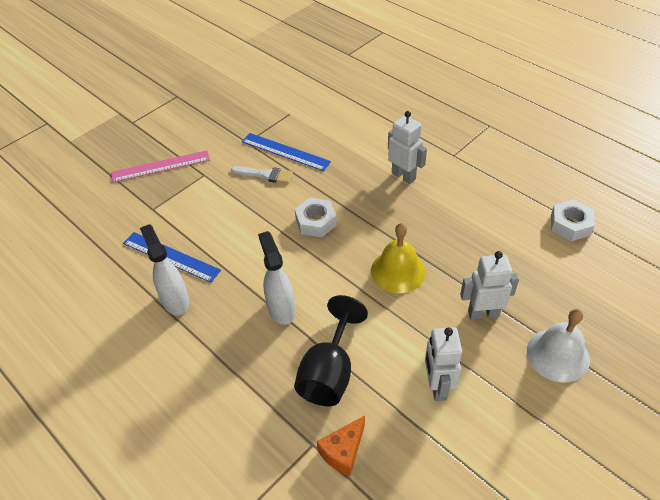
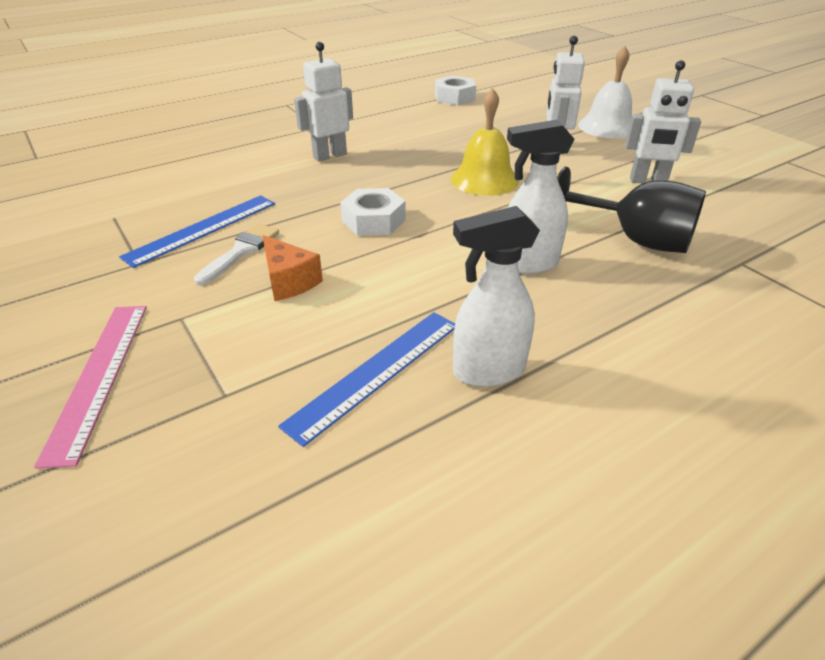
camera: 80 degrees left, 10 degrees down
orange cheese [317,415,365,476] -> orange cheese moved to [262,235,323,301]

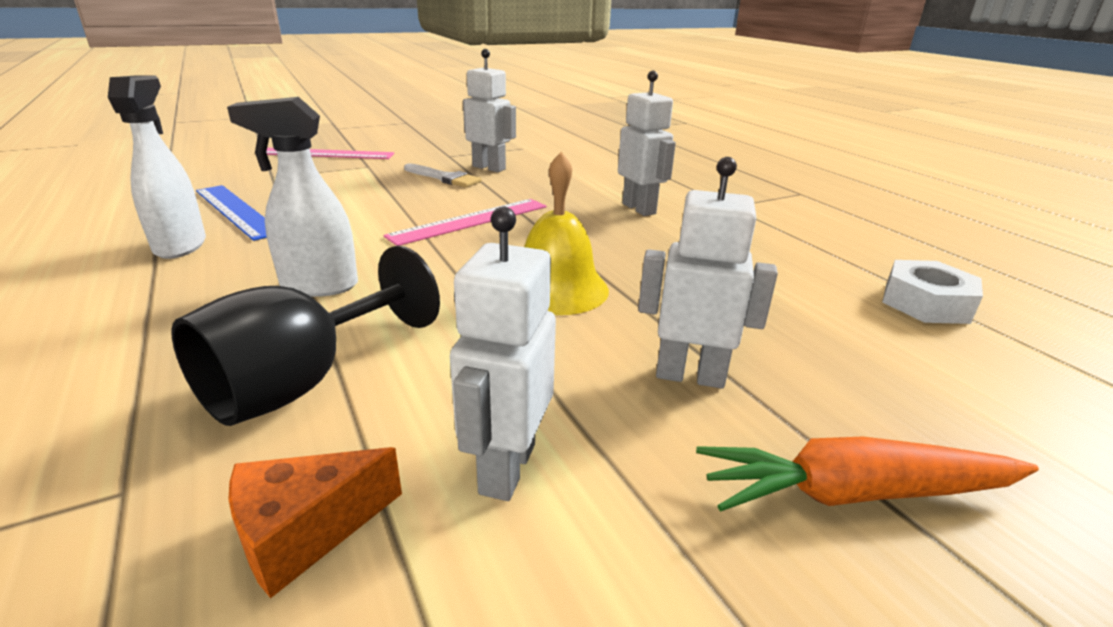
camera: 95 degrees right, 10 degrees down
blue ruler [119,195,275,268] -> white robot [463,49,516,172]
orange cheese [262,235,323,301] -> orange cheese moved to [228,447,402,598]
white nut [340,188,406,236] -> pink ruler [383,199,546,246]
white spray bottle [507,119,574,274] -> white spray bottle turned 90 degrees counterclockwise [227,97,358,297]
white bell [578,46,632,139] -> orange carrot [696,437,1039,511]

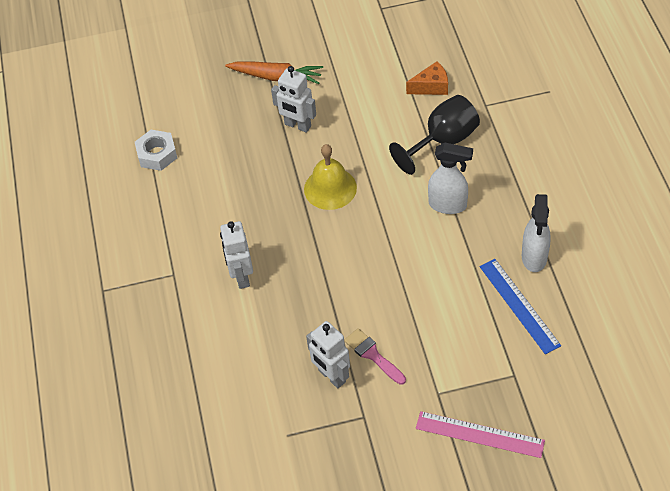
camera: 160 degrees left, 25 degrees up
pink ruler [383,199,546,246] -> none
white brush [404,163,481,188] -> pink brush [344,328,406,385]
white robot [450,207,556,501] -> none

